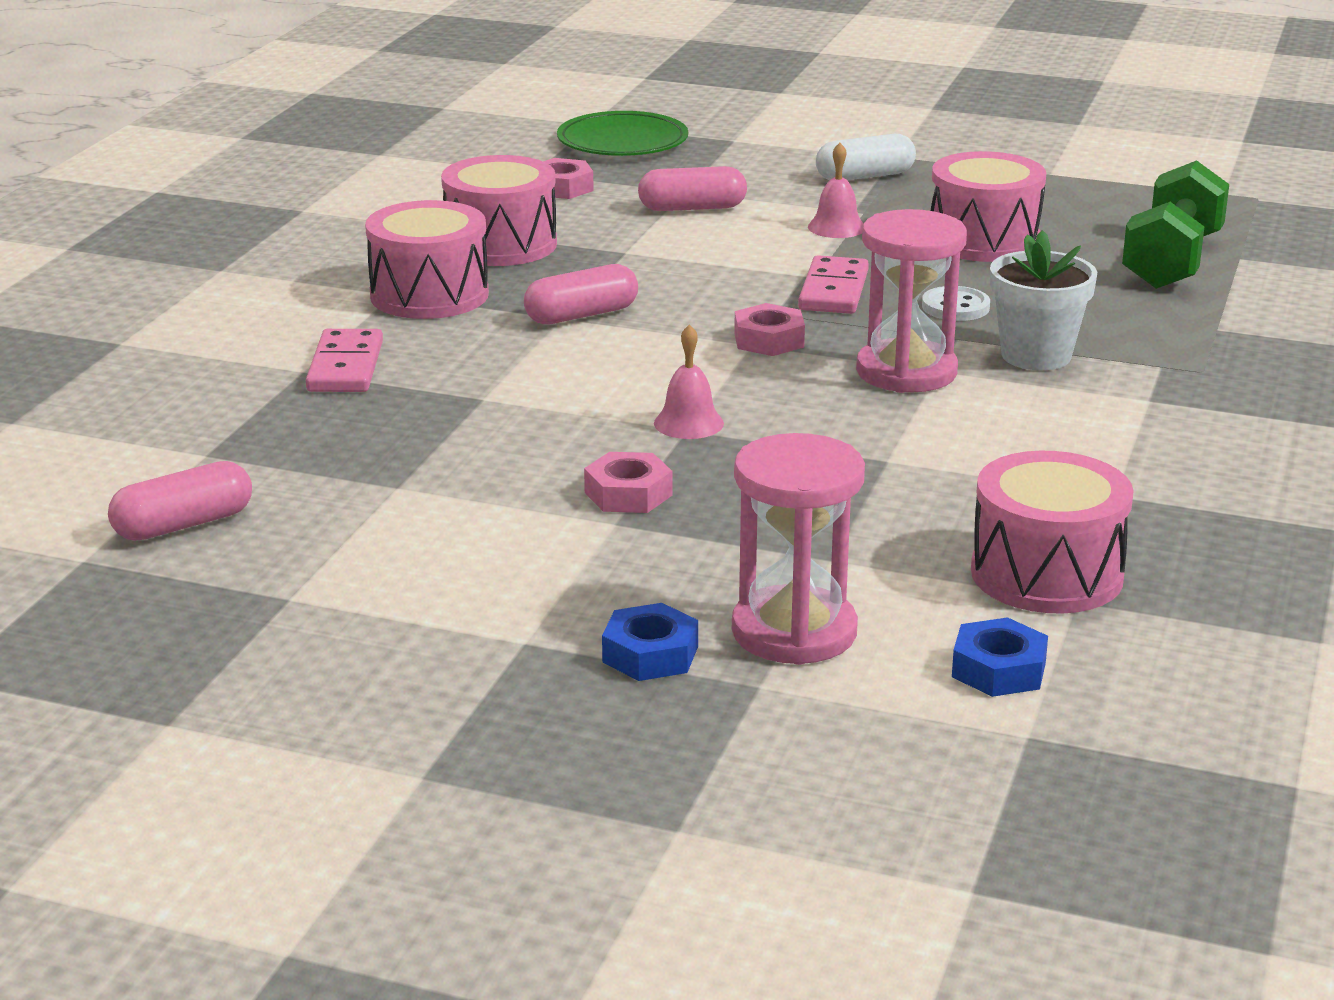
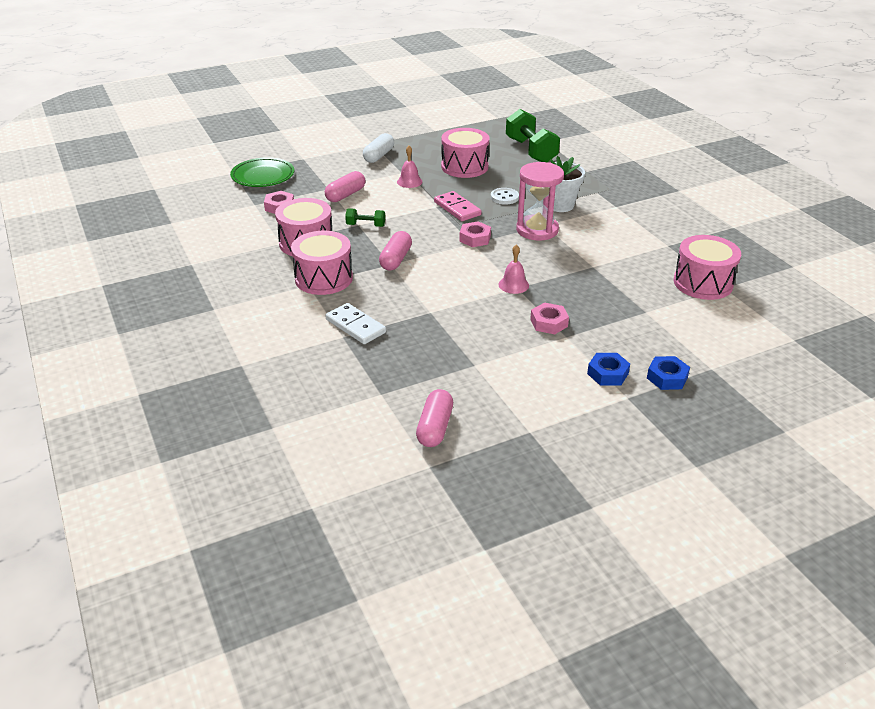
camera: 45 degrees left, 10 degrees up
pink domino [306,329,383,392] -> white domino [325,303,386,344]
pink hourglass [732,433,865,665] -> none
blue nut [952,617,1048,697] -> blue nut moved to [587,353,630,386]
none -> green dumbbell [345,208,385,227]

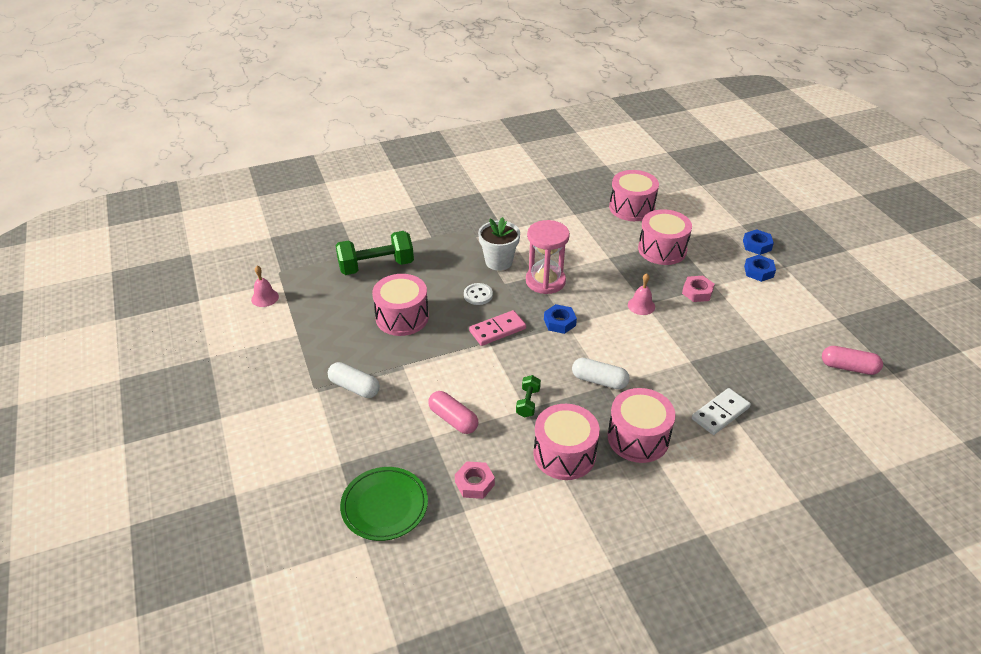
camera: 85 degrees left, 5 degrees up
pink capsule [379,231,412,270] -> white capsule [572,358,630,389]
pink bell [397,146,422,188] -> pink bell moved to [251,266,279,307]
pink nut [459,221,491,247] -> blue nut [544,304,577,334]
none -> pink drum [638,209,692,265]

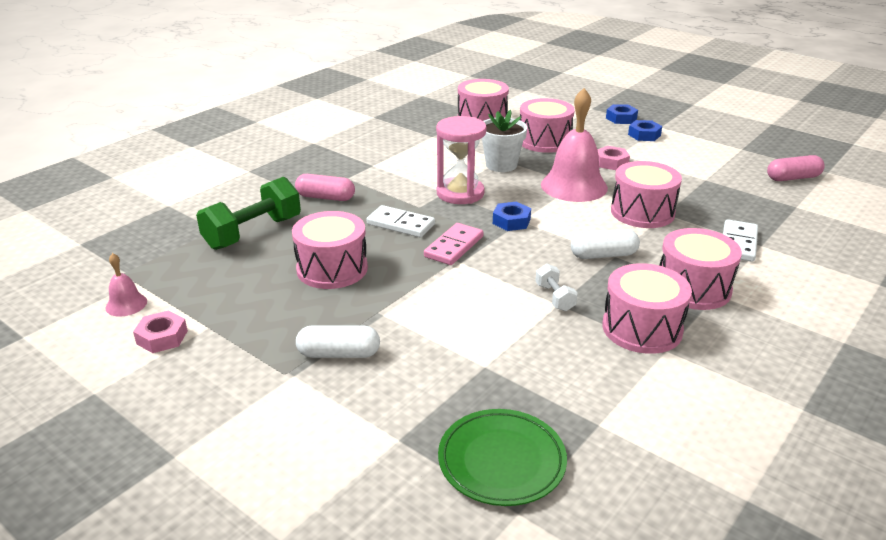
camera: 30 degrees left, 10 degrees down
pink capsule [428,391,478,434] -> pink capsule moved to [295,174,355,201]
pink nut [455,461,495,499] -> pink nut moved to [133,310,188,353]
white button [464,283,493,305] -> white domino [367,205,435,237]
white flower pot [478,217,520,271] -> white flower pot moved to [481,110,527,172]
green dumbbell [516,375,541,417] -> white dumbbell [535,264,578,311]
pink bell [628,273,655,315] -> pink bell [541,88,608,202], size x2.13
none -> pink drum [611,161,682,228]

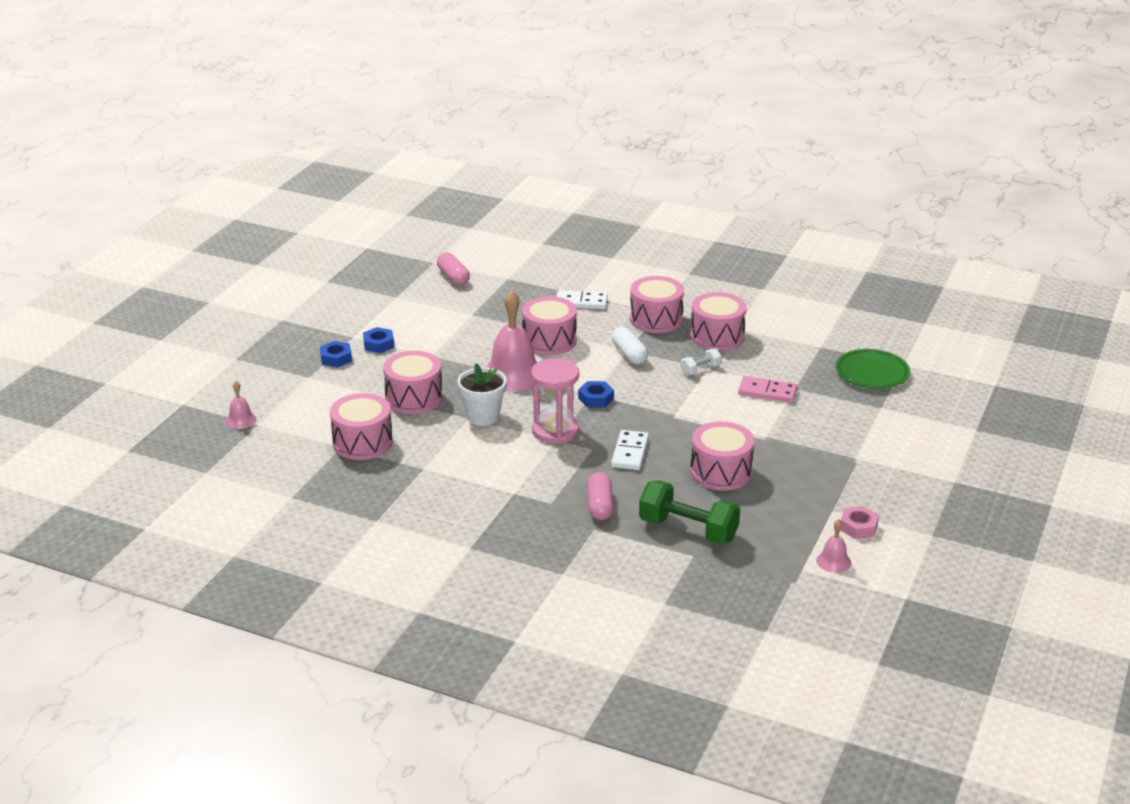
camera: 105 degrees left, 0 degrees up
white capsule [296,325,380,358] -> none
pink domino [424,223,484,265] -> pink domino moved to [738,376,797,403]
pink nut [597,146,630,170] -> none
none -> pink bell [225,381,257,429]

